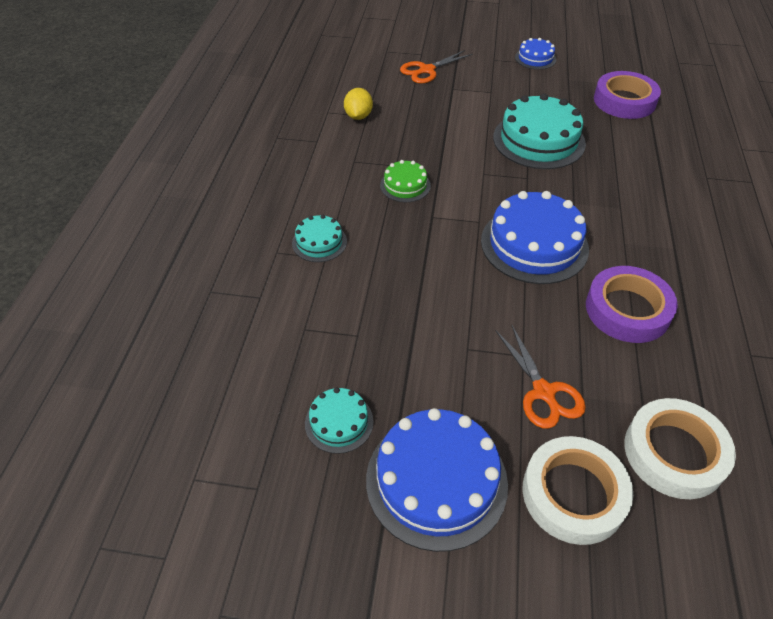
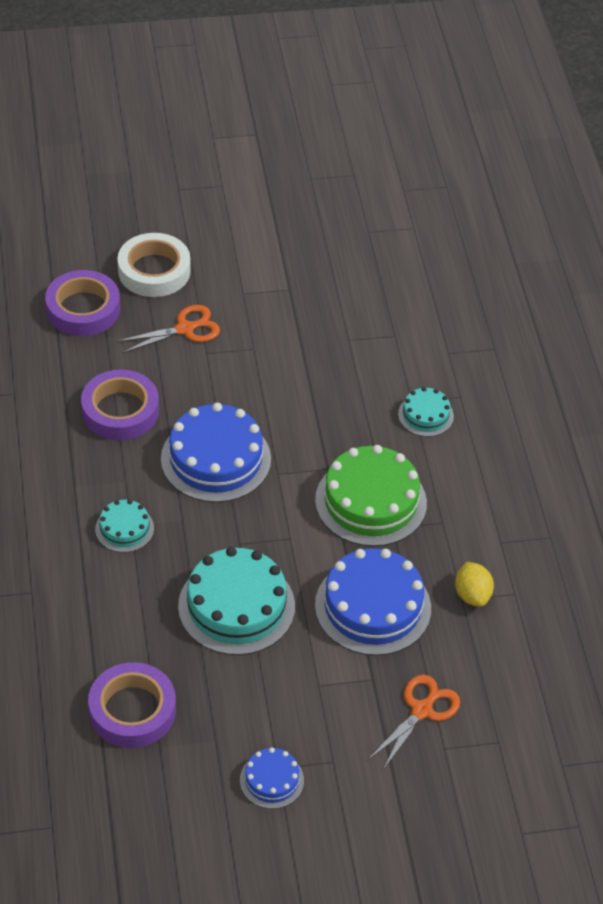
camera: 160 degrees right, 0 degrees up
turquoise cake [305,387,374,454] -> turquoise cake moved to [95,499,154,552]
blue cake [366,408,508,552] -> blue cake moved to [315,548,431,656]
green cake [380,160,431,202] -> green cake [315,445,427,546], size x1.94
orange scissors [496,324,586,429] -> orange scissors turned 105 degrees clockwise [117,305,220,353]
white tape [624,398,736,499] -> purple tape [45,270,120,336]

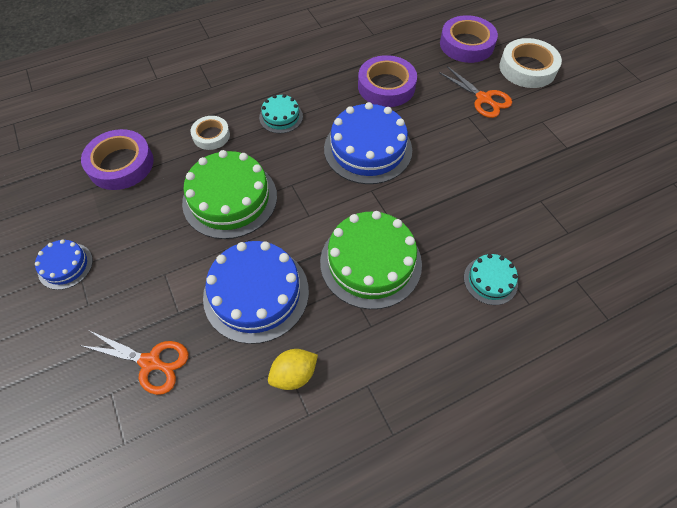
camera: 75 degrees right, 10 degrees up
turquoise cake [178,547,295,655] -> green cake [182,150,277,239]
none -> white tape [190,116,230,150]

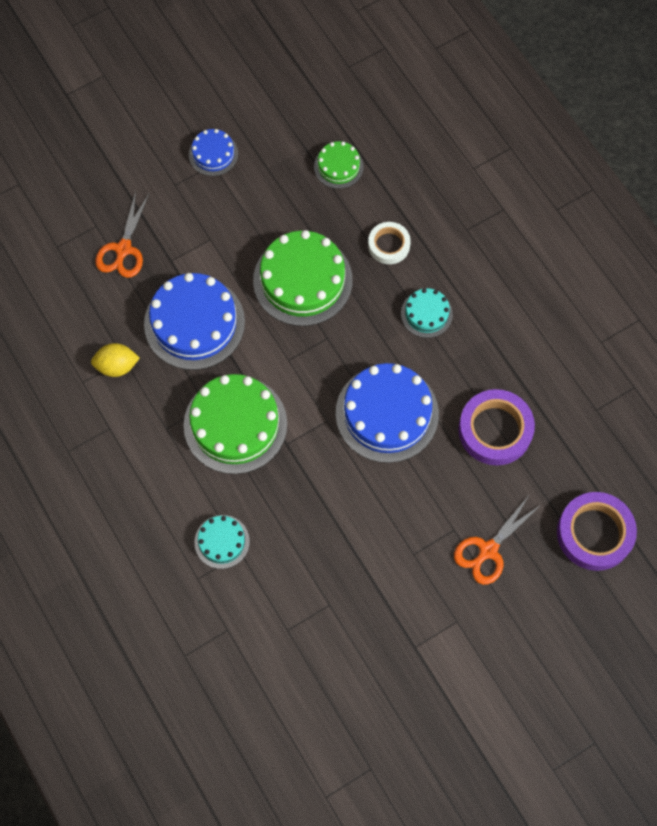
camera: 85 degrees right, 10 degrees up
purple tape [81,129,154,190] -> green cake [314,141,364,189]
yellow lemon [268,349,318,390] -> yellow lemon turned 60 degrees counterclockwise [91,343,140,377]
white tape [499,38,562,88] -> none

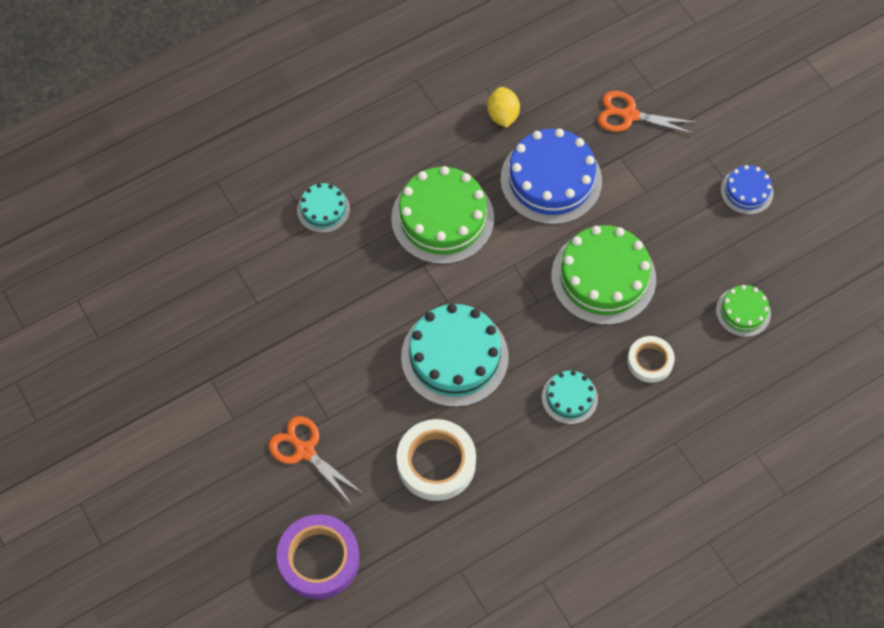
camera: 90 degrees right, 5 degrees down
blue cake [336,363,439,463] -> turquoise cake [401,304,509,407]
purple tape [458,389,535,465] -> white tape [397,419,476,501]

